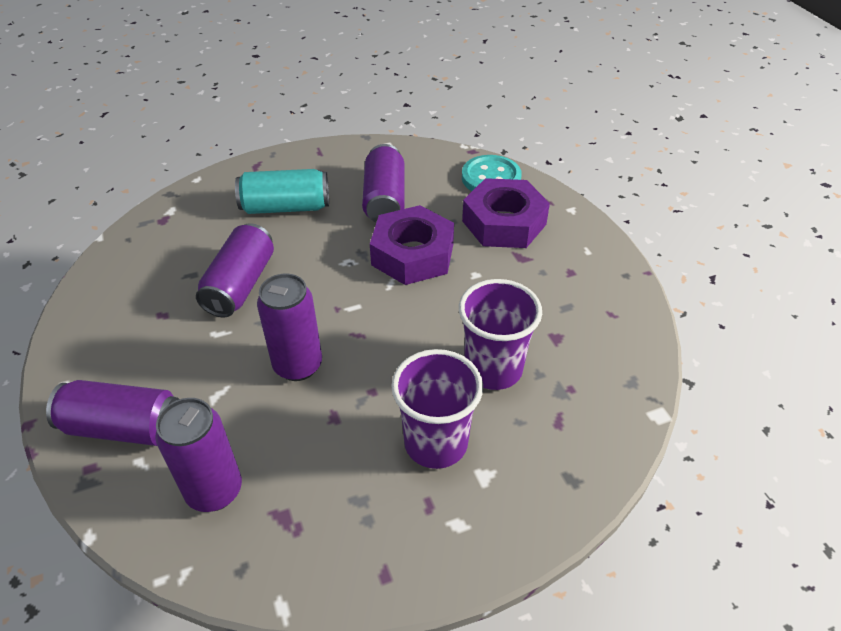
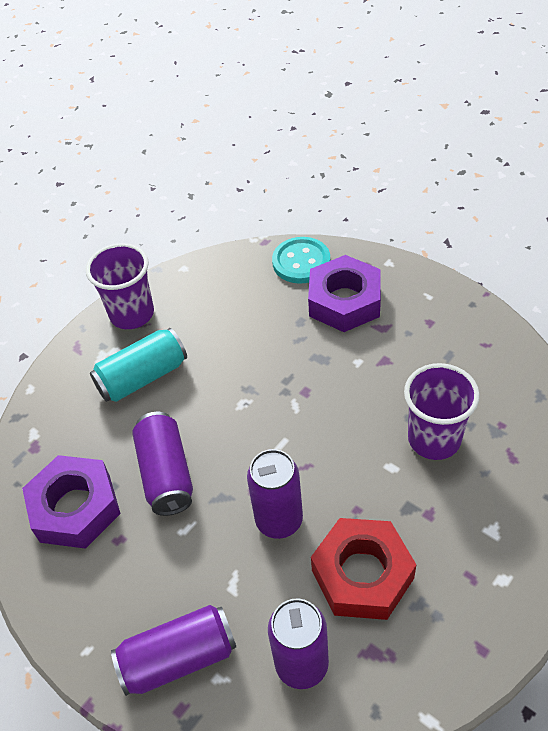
camera: 25 degrees left, 5 degrees up
purple can [362,144,405,222] -> none
purple nut [370,205,454,285] -> purple nut moved to [22,455,121,549]
purple cup [391,349,483,469] -> purple cup moved to [86,243,154,329]
none -> red nut [311,518,416,620]

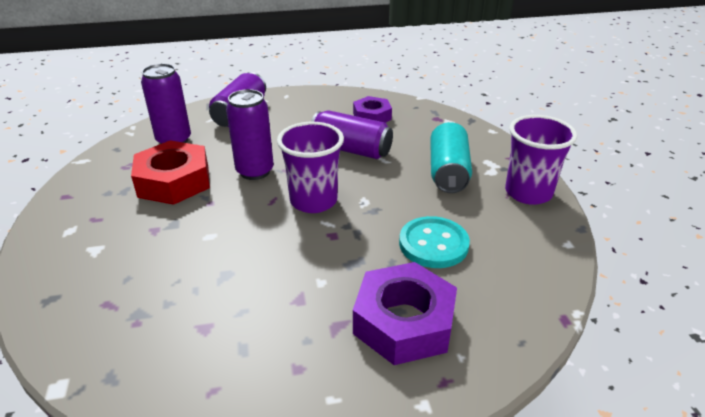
camera: 125 degrees right, 15 degrees down
purple nut [22,455,121,549] -> purple nut [353,96,392,123], size x0.61
turquoise button [272,237,330,284] -> turquoise button moved to [399,216,470,268]
purple cup [404,363,480,460] -> purple cup moved to [277,122,344,213]

